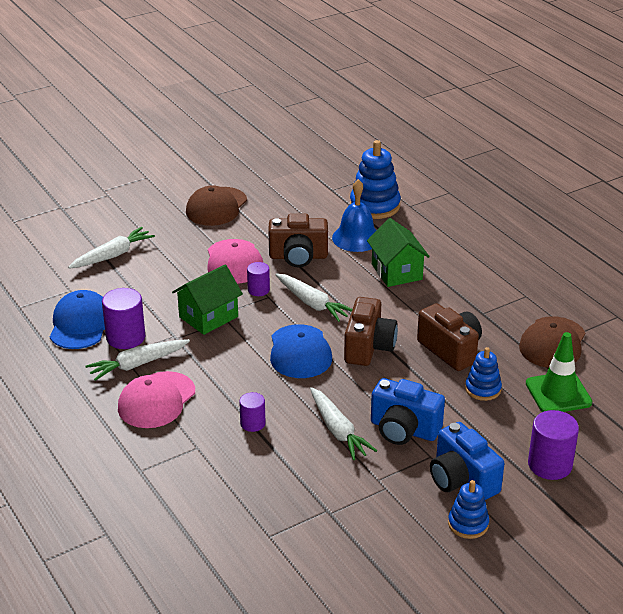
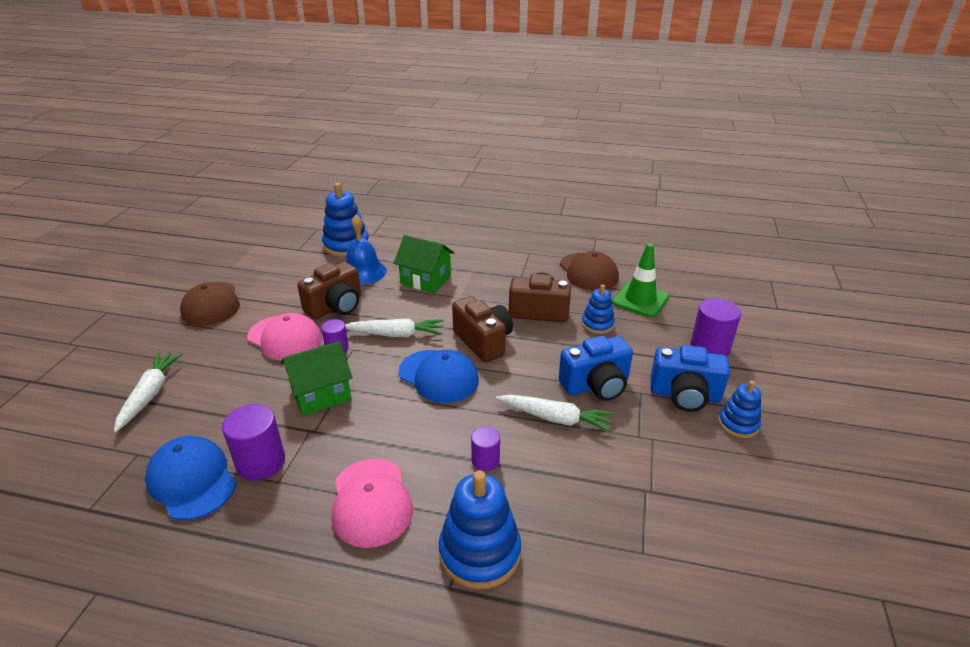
camera: 45 degrees left, 0 degrees up
white carrot [85,339,190,381] -> none
green house [172,264,243,335] -> green house turned 60 degrees clockwise [281,341,352,416]
none -> blue stacking toy [439,470,521,590]

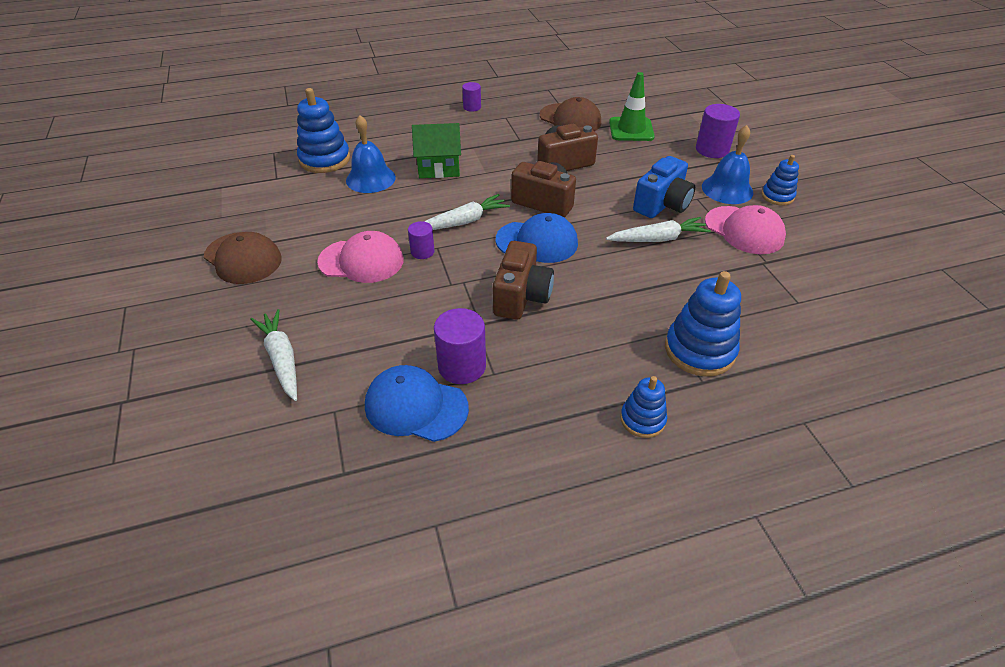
camera: 30 degrees left, 10 degrees up
green house [281,341,352,416] -> none
brown camera [297,262,361,319] -> brown camera moved to [493,241,554,320]
pink cap [332,459,413,548] -> pink cap moved to [705,205,786,254]
purple cylinder [471,427,500,471] -> purple cylinder moved to [462,82,481,112]
blue stacking toy [582,284,615,334] -> blue stacking toy moved to [620,376,667,438]
blue camera [650,345,730,412] -> blue bell [702,125,753,204]

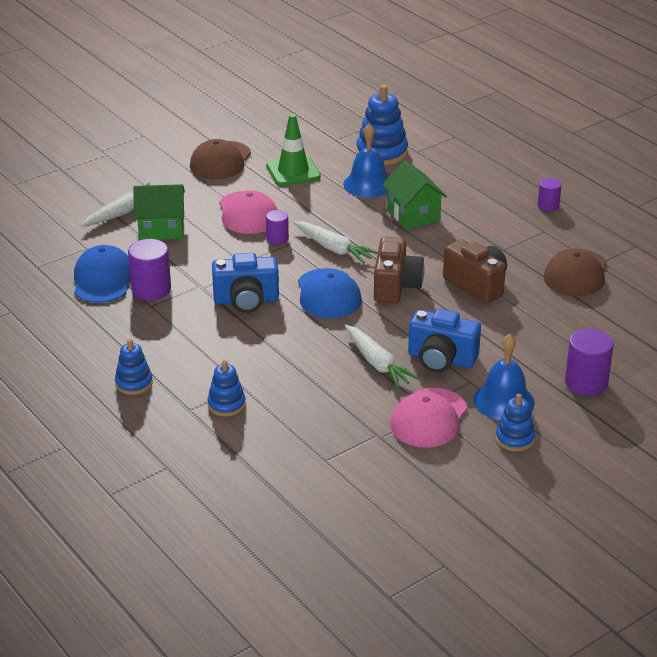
camera: 70 degrees right, 10 degrees down
brown camera [493,241,554,320] -> blue camera [212,253,279,313]
green traffic cone [609,72,655,141] -> green traffic cone moved to [266,114,321,186]
blue stacking toy [665,271,741,377] -> blue stacking toy [207,360,246,417], size x0.59
none -> green house [133,184,185,240]

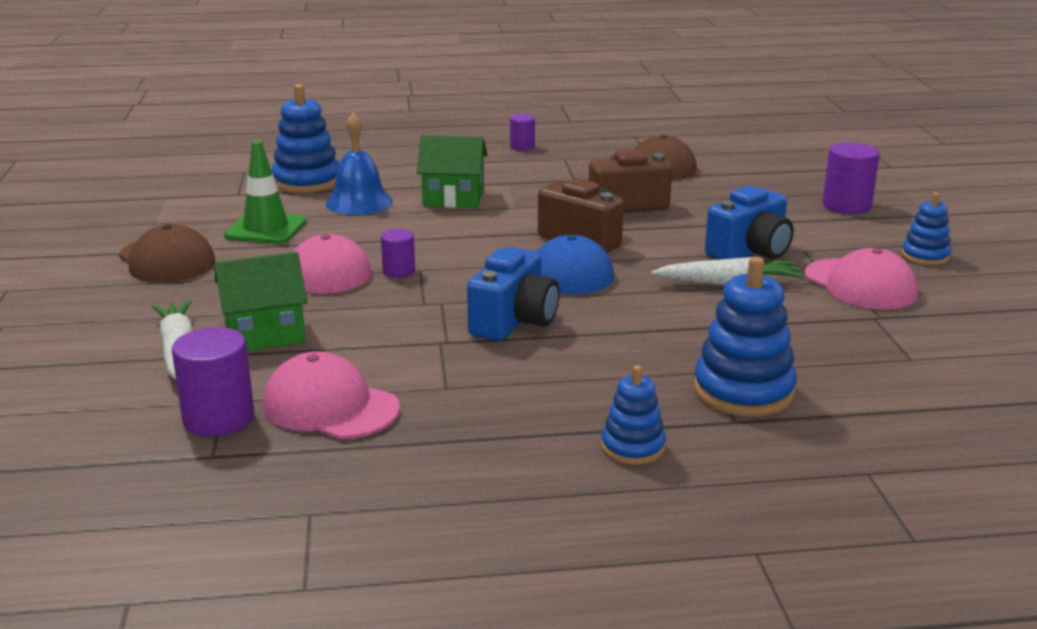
camera: 60 degrees left, 10 degrees down
blue cap [74,245,131,303] -> pink cap [263,351,400,439]
purple cylinder [128,239,171,300] -> purple cylinder moved to [172,327,254,437]
green house [133,184,185,240] -> green house turned 45 degrees clockwise [214,252,308,351]
blue stacking toy [207,360,246,417] -> blue stacking toy [694,257,797,417], size x1.71
white carrot [293,221,378,264] -> none
blue bell [474,334,535,420] -> none

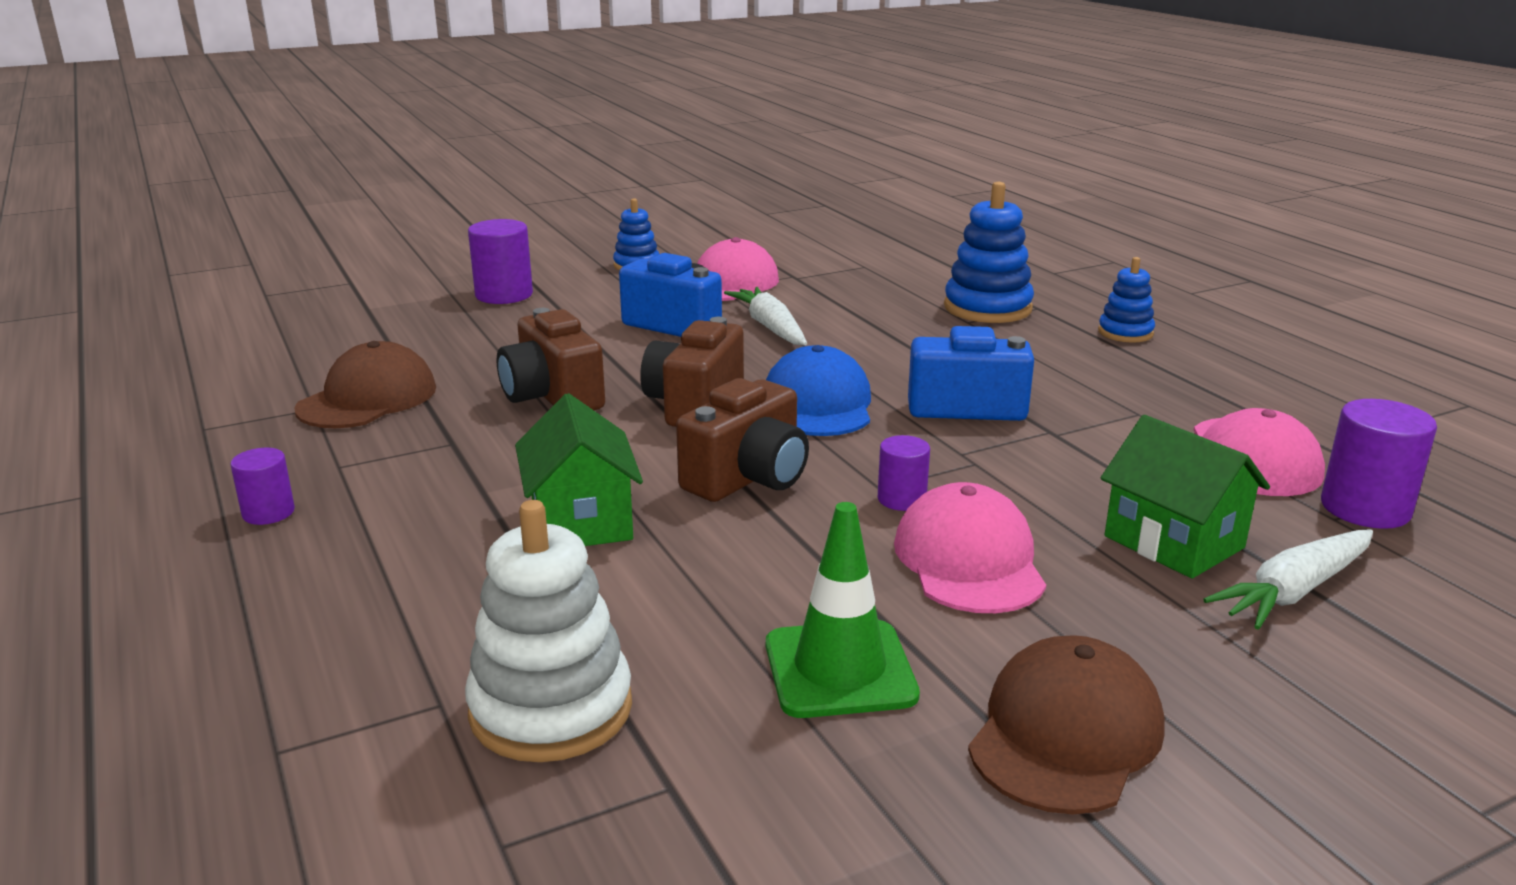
camera: 110 degrees left, 0 degrees up
blue stacking toy [272,84,339,193] -> white stacking toy [465,500,632,762]
blue bell [326,112,393,215] -> none
none -> brown camera [676,378,809,502]

